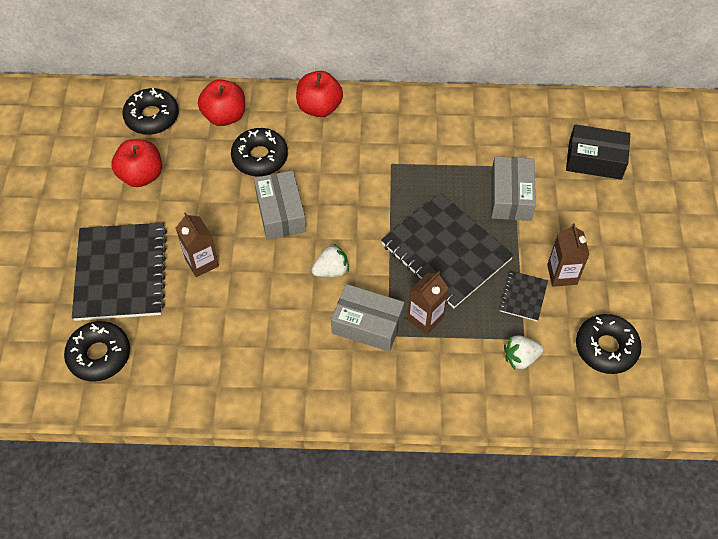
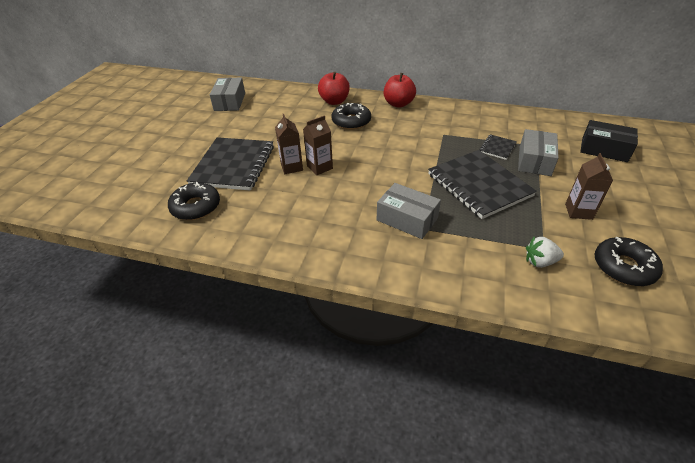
camera: 15 degrees right, 15 degrees down
red apple [111,139,162,187] -> none
black donut [122,88,179,135] -> none
grey box [254,170,306,240] -> grey box moved to [210,78,245,111]
white strawberry [311,244,349,277] -> none
brown carton [407,271,449,335] -> brown carton moved to [303,115,333,175]
black notebook [499,270,548,321] -> black notebook moved to [479,134,517,160]

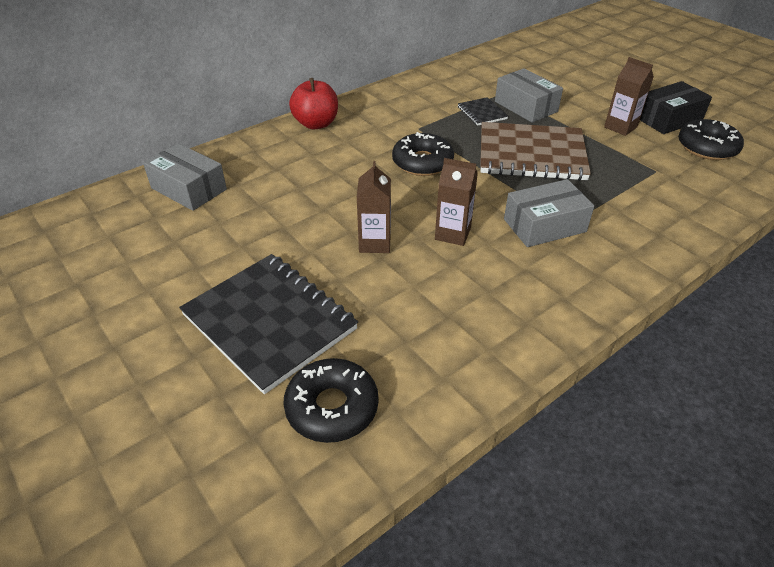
camera: 55 degrees left, 0 degrees up
grey box [210,78,245,111] -> grey box moved to [143,143,227,211]
brown carton [275,114,303,174] -> brown carton moved to [435,158,478,246]
red apple [318,72,350,105] -> none
black donut [332,103,371,130] -> black donut moved to [392,132,454,176]
black notebook [428,150,537,219] -> brown notebook [480,122,591,181]
white strawberry [526,237,564,268] -> none
black box [580,120,638,162] -> black box moved to [640,81,712,134]

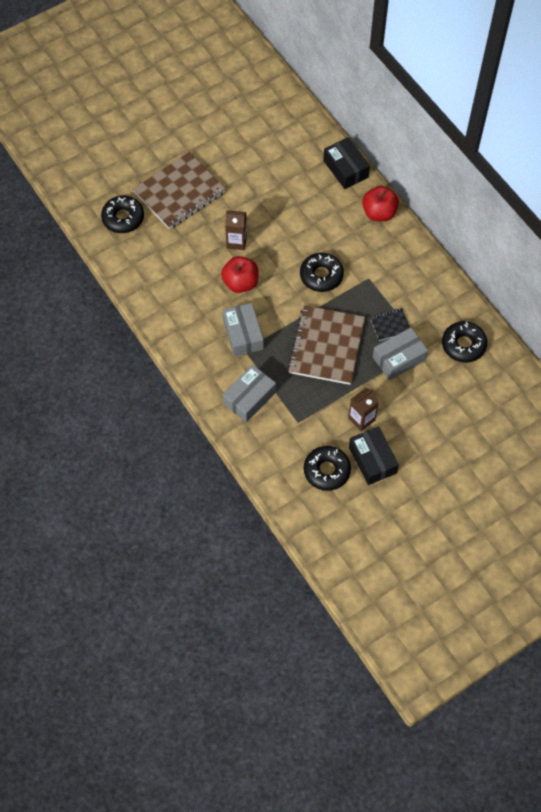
camera: 95 degrees right, 20 degrees up
grey box [143,143,227,211] -> grey box moved to [223,365,276,422]
black notebook [179,254,358,394] -> brown notebook [133,152,226,229]
brown carton [435,158,478,246] -> red apple [221,256,258,293]
none -> black box [323,137,370,189]
none -> black donut [442,321,487,363]

